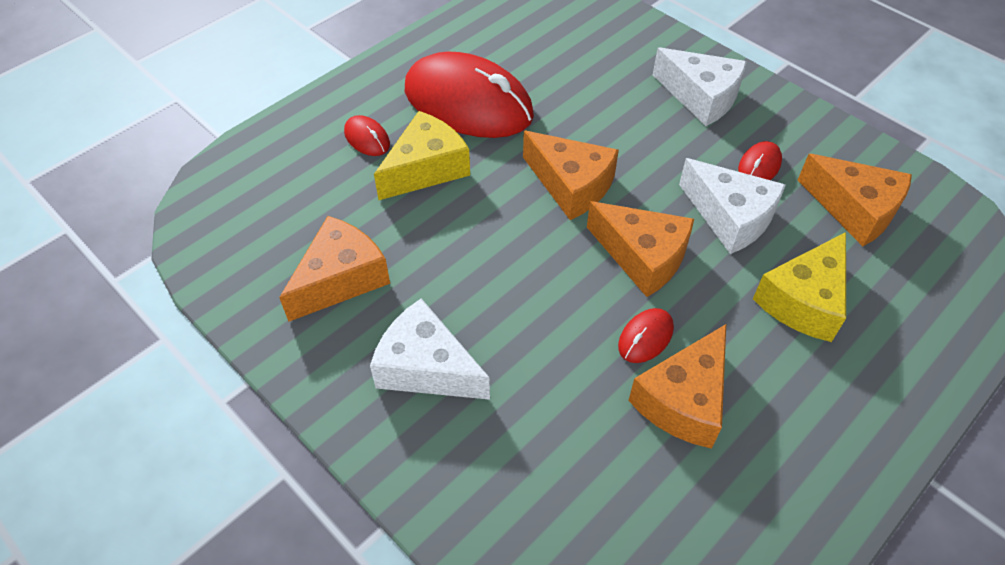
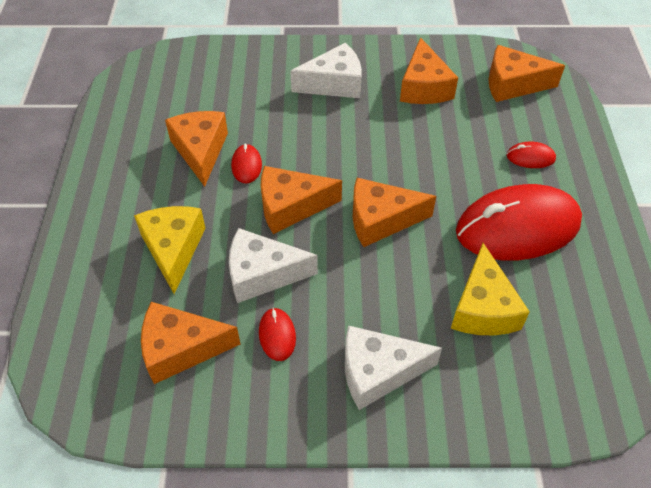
camera: 135 degrees right, 0 degrees up
yellow cheese [374,111,470,200] -> yellow cheese moved to [451,243,530,335]
none -> orange cheese [489,45,565,102]

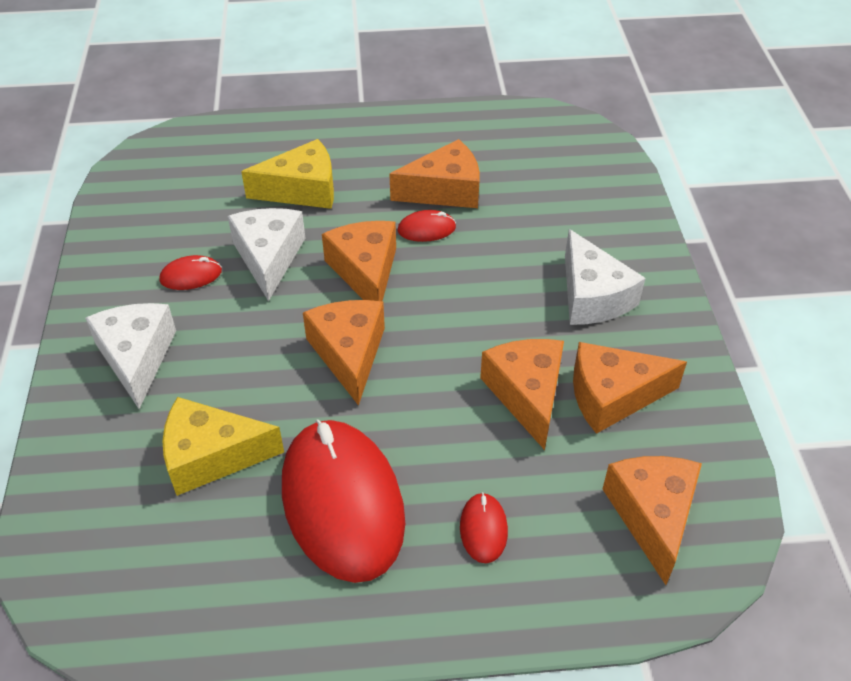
camera: 85 degrees right, 5 degrees down
orange cheese [141,302,240,384] -> orange cheese moved to [480,339,564,450]

